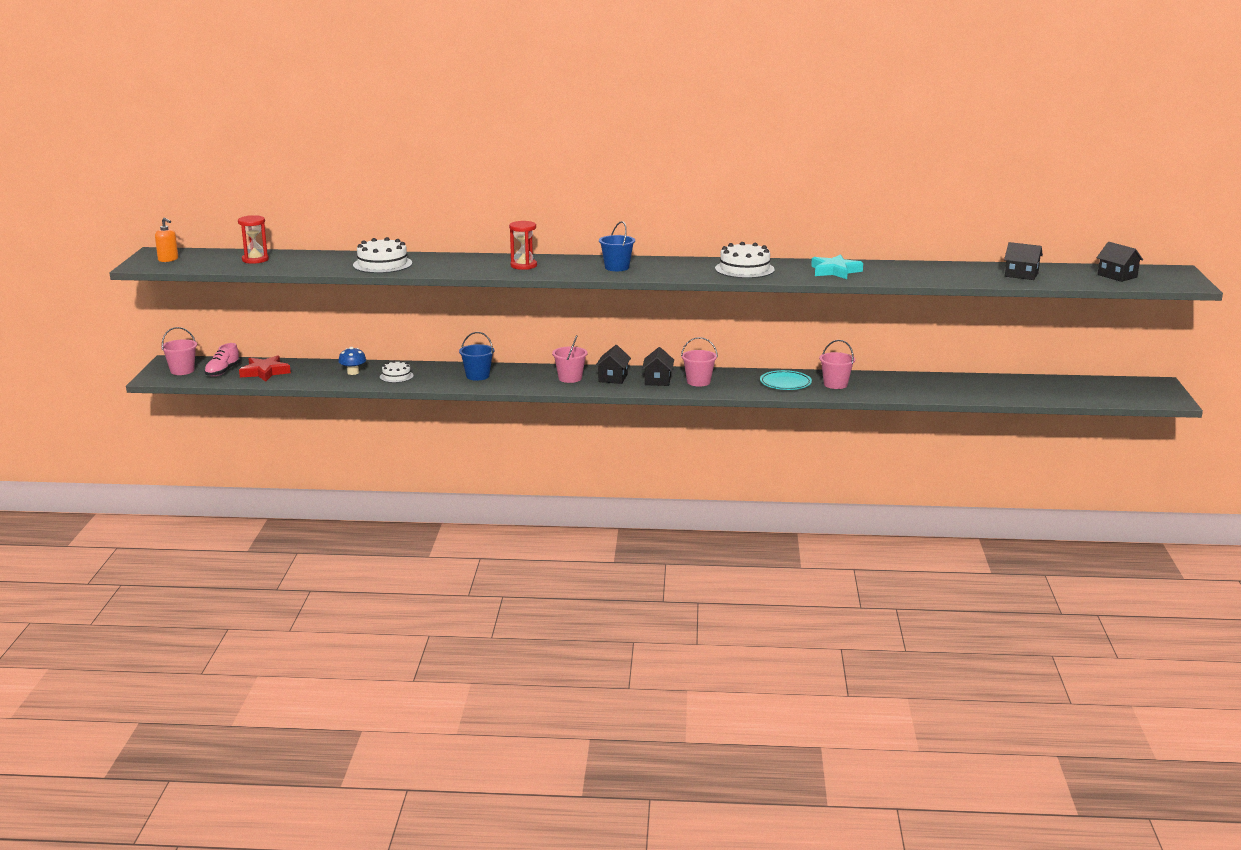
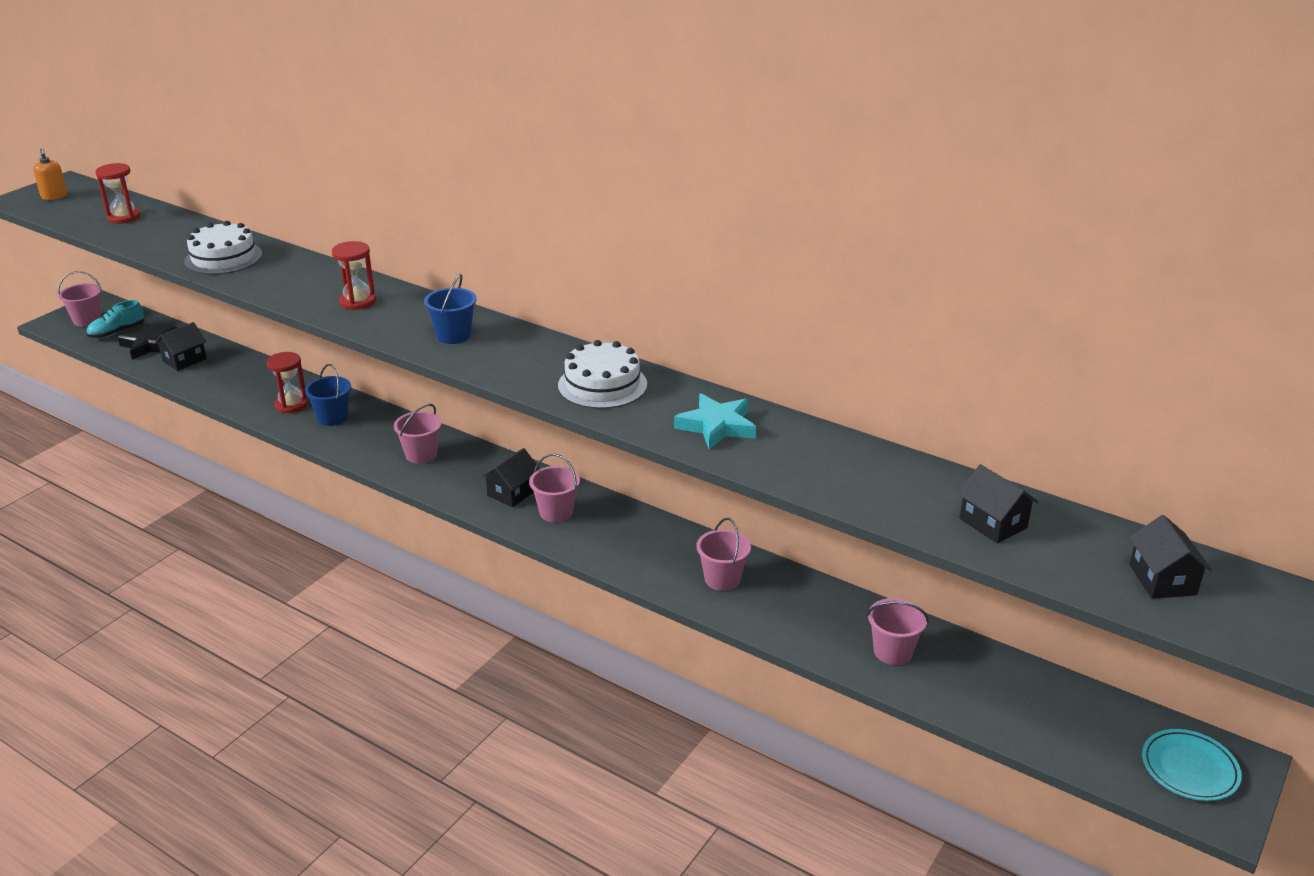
camera: 30 degrees right, 10 degrees up
pink shoe [204,343,240,377] -> turquoise shoe [86,300,144,338]
red star [239,355,291,382] -> black star [117,323,178,360]
blue mushroom [338,347,366,375] -> none
white cake [380,361,414,383] -> none
black house [595,345,631,384] -> black house moved to [155,322,207,371]
turquoise plate [760,370,812,390] -> turquoise plate moved to [1142,729,1242,801]
none -> red hourglass [267,352,308,413]
none -> pink bucket [867,598,928,665]

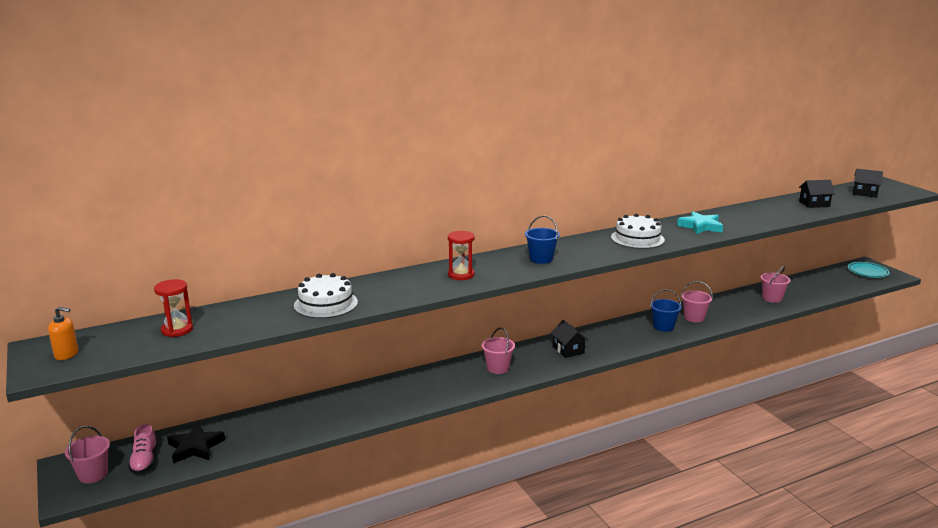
camera: 60 degrees left, 10 degrees down
turquoise shoe [86,300,144,338] -> pink shoe [128,424,158,474]
black house [155,322,207,371] -> none
red hourglass [267,352,308,413] -> none
blue bucket [305,364,351,426] -> blue bucket moved to [650,289,682,332]
pink bucket [529,454,580,522] -> none

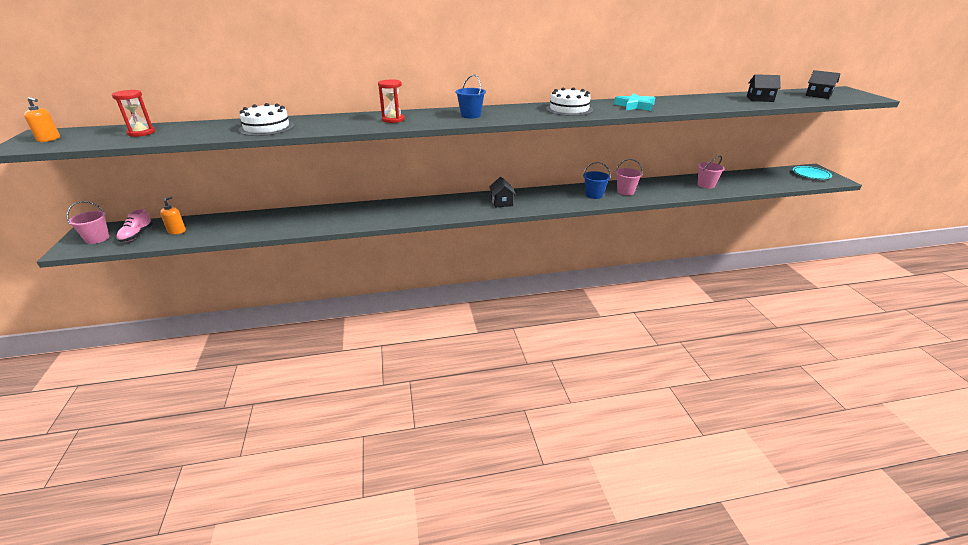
camera: 15 degrees right, 10 degrees up
black star [167,423,225,463] -> orange soap dispenser [160,196,186,234]
pink bucket [482,328,515,374] -> none

